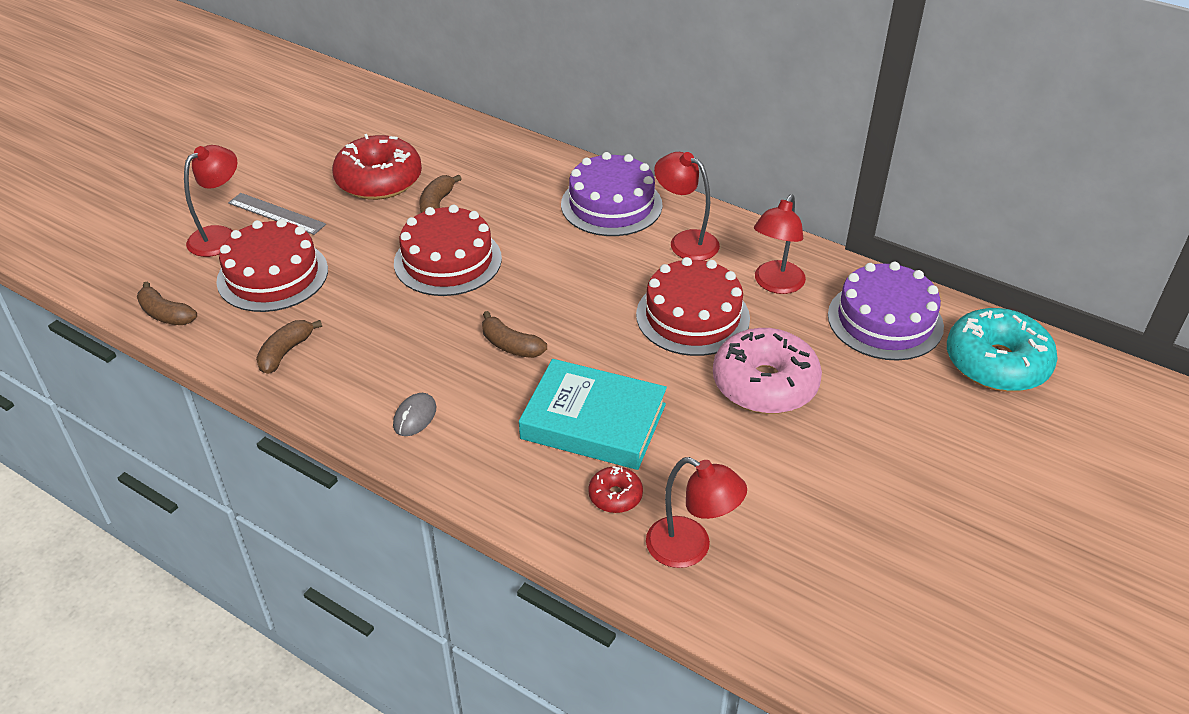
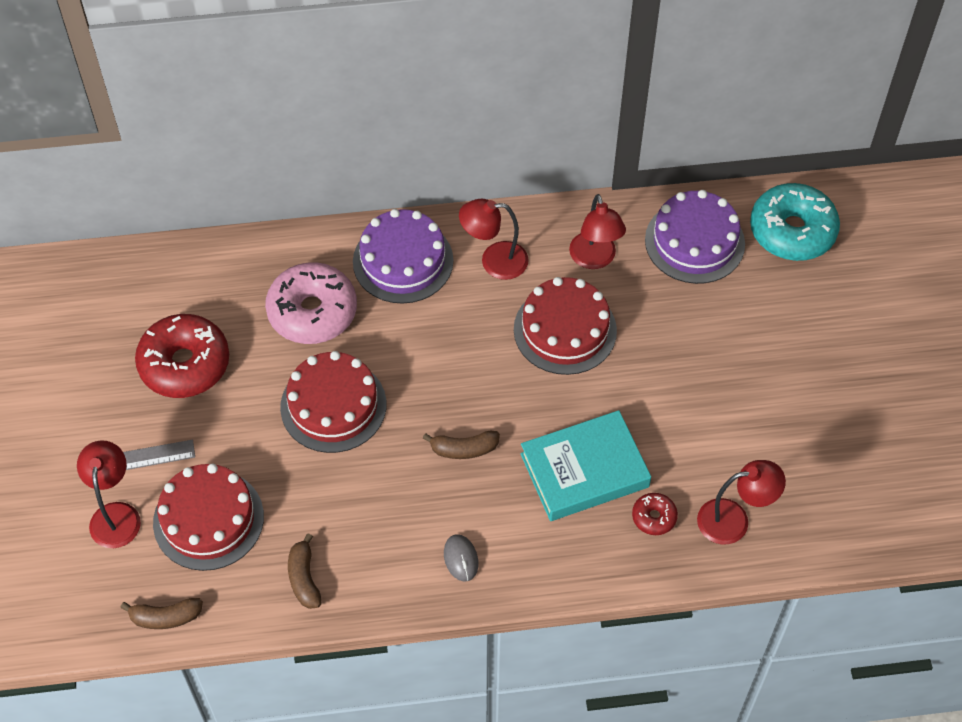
camera: 40 degrees left, 15 degrees up
brown banana [419,175,462,213] -> none
pink donut [713,328,822,414] -> pink donut moved to [265,262,357,344]

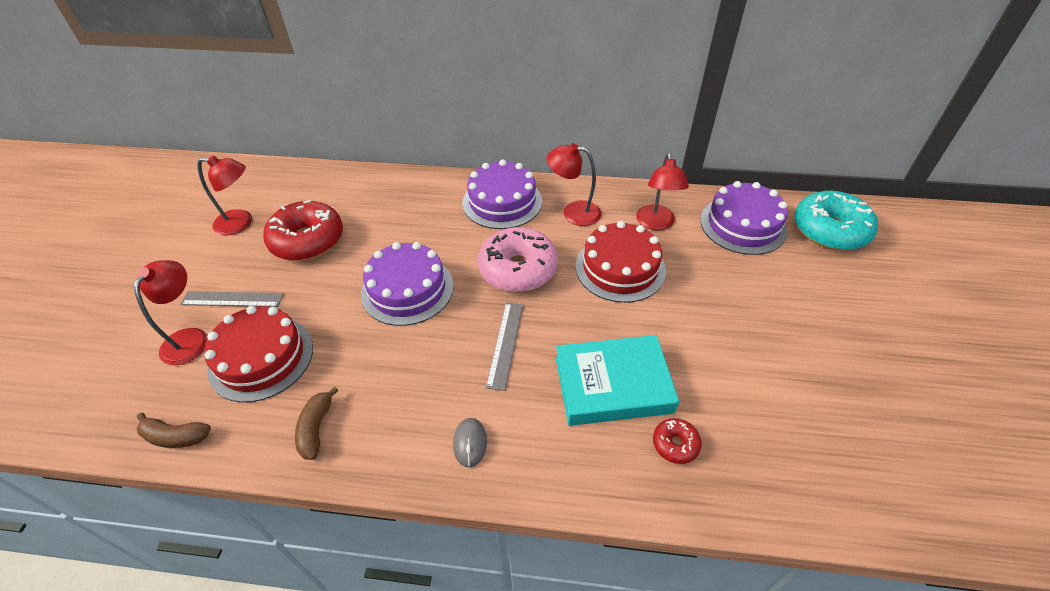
camera: 15 degrees right, 10 degrees down
pink donut [265,262,357,344] -> pink donut moved to [478,227,558,292]
red cake [280,351,386,453] -> purple cake [361,242,454,326]
brown banana [423,431,500,459] -> grey ruler [486,302,523,391]
red lamp [697,460,786,544] -> red lamp moved to [197,155,252,235]

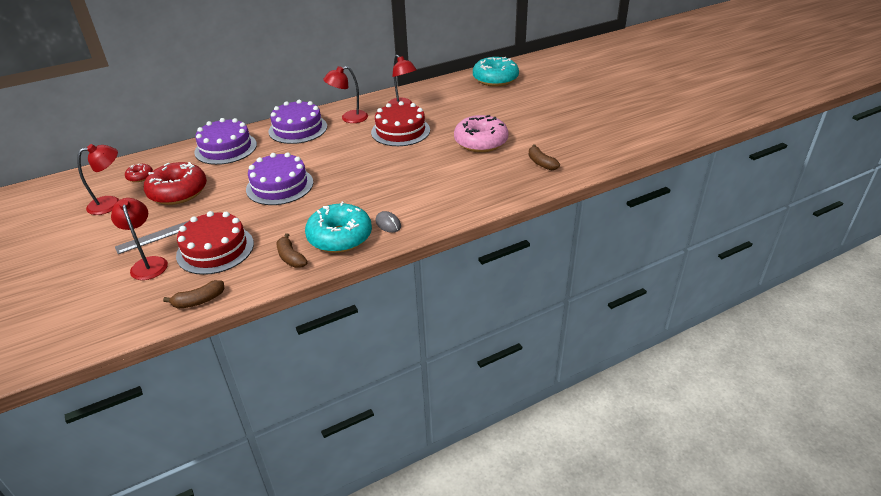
camera: 35 degrees left, 10 degrees down
pink donut [478,227,558,292] -> pink donut moved to [454,115,508,152]
grey ruler [486,302,523,391] -> none
turquoise book [556,335,679,426] -> none
red donut [653,418,702,464] -> red donut moved to [125,164,153,182]
purple cake [700,181,788,255] -> purple cake moved to [194,118,257,165]
none -> turquoise donut [305,202,372,253]
none -> brown banana [529,144,560,170]

